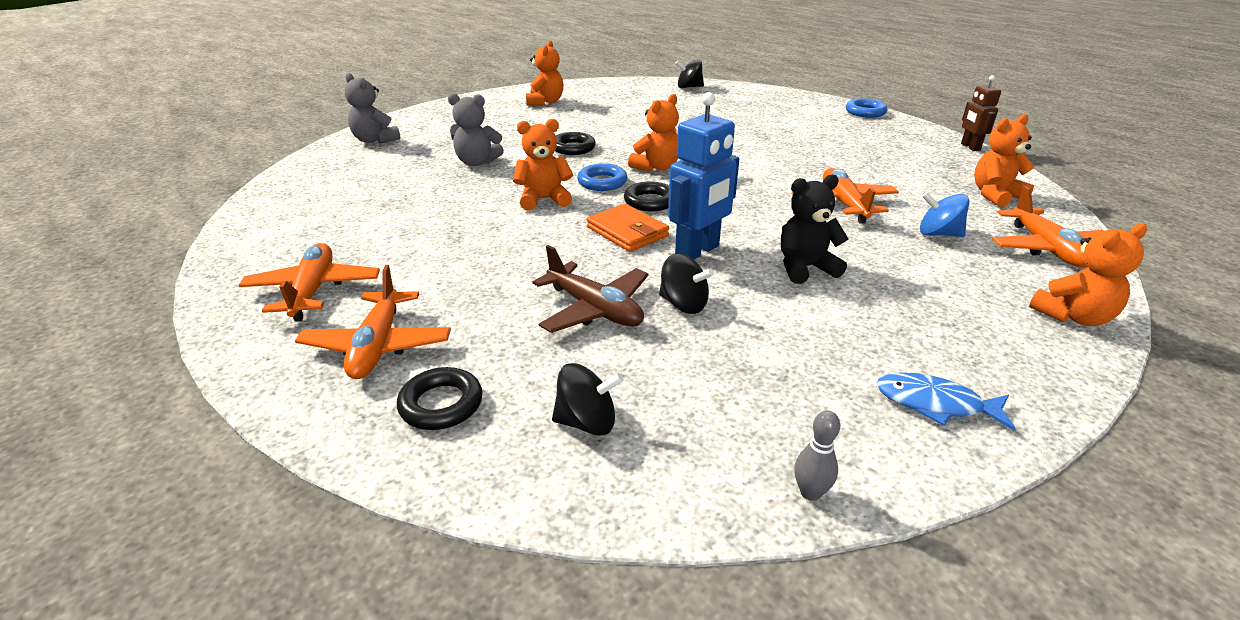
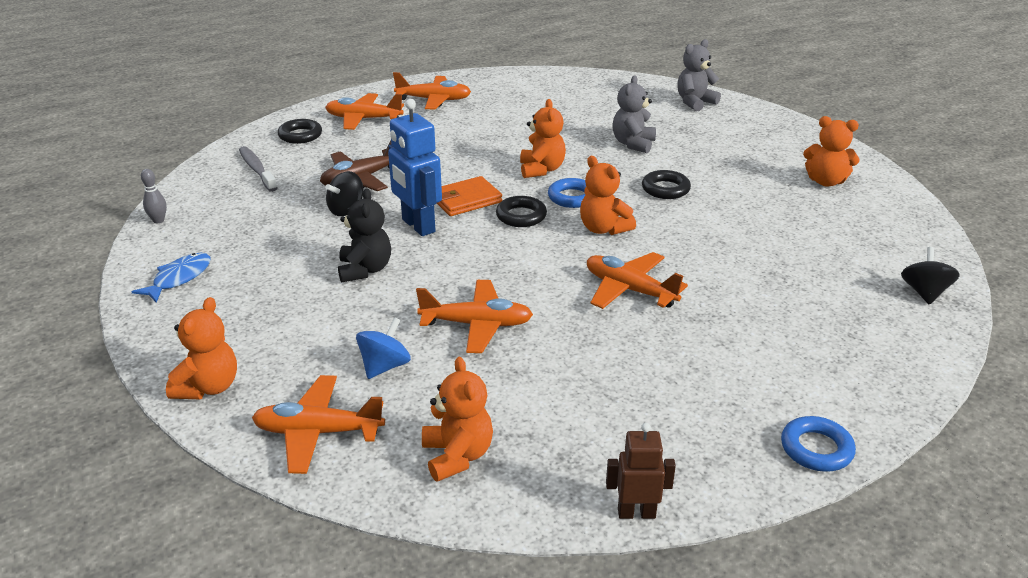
camera: 100 degrees right, 0 degrees up
black spinning top [552,363,624,436] -> grey toothbrush [239,146,277,192]
orange teddy bear [1029,223,1147,326] -> orange teddy bear turned 150 degrees counterclockwise [166,297,237,399]
none -> orange plane [587,252,688,309]

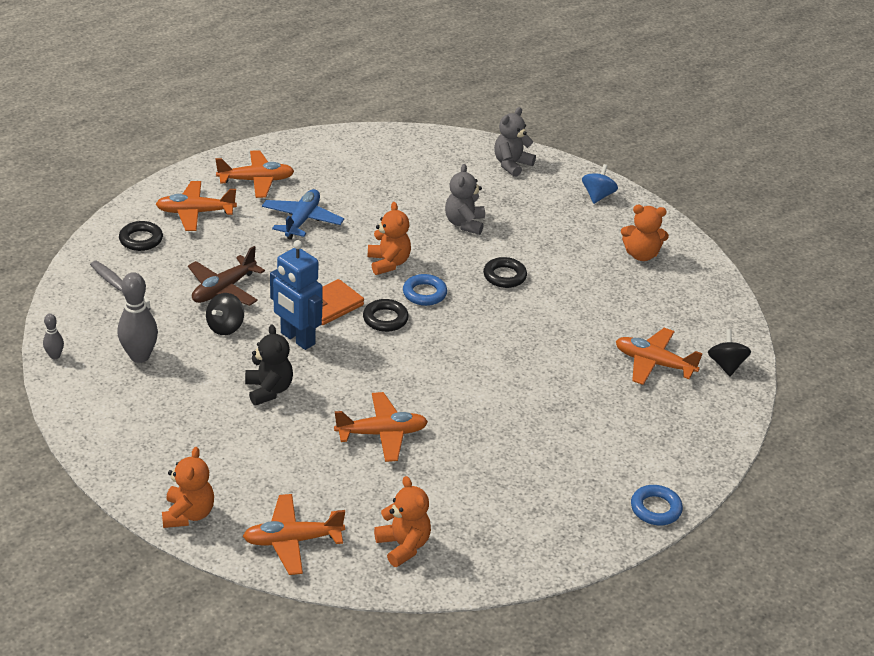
camera: 15 degrees left, 5 degrees up
blue fish [131,253,211,303] -> none
blue spinning top [356,317,411,379] -> blue spinning top moved to [582,164,618,204]
orange teddy bear [580,156,636,235] -> none
orange plane [587,252,688,309] -> orange plane moved to [616,328,703,385]
brown robot [606,423,676,519] -> none
none -> grey bowling pin [118,272,158,363]
none -> blue plane [262,189,344,240]

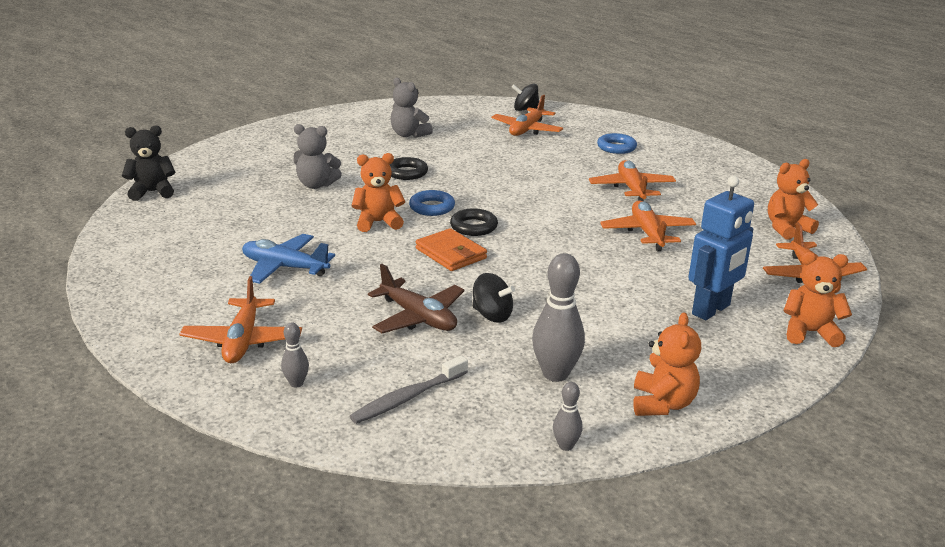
camera: 85 degrees left, 10 degrees down
black ring [119,221,163,251] -> grey bowling pin [281,322,309,388]
orange plane [215,150,294,198] -> orange plane moved to [589,160,676,201]
black teddy bear [245,324,293,406] -> black teddy bear moved to [122,125,176,201]
blue robot [270,240,323,350] -> blue robot moved to [689,176,754,320]
grey teddy bear [494,107,536,177] -> grey teddy bear moved to [391,78,433,138]
blue spinning top [582,164,618,204] -> none
orange teddy bear [621,205,669,261] -> orange teddy bear moved to [633,312,701,416]
blue ring [631,485,683,525] -> blue ring moved to [597,133,637,154]

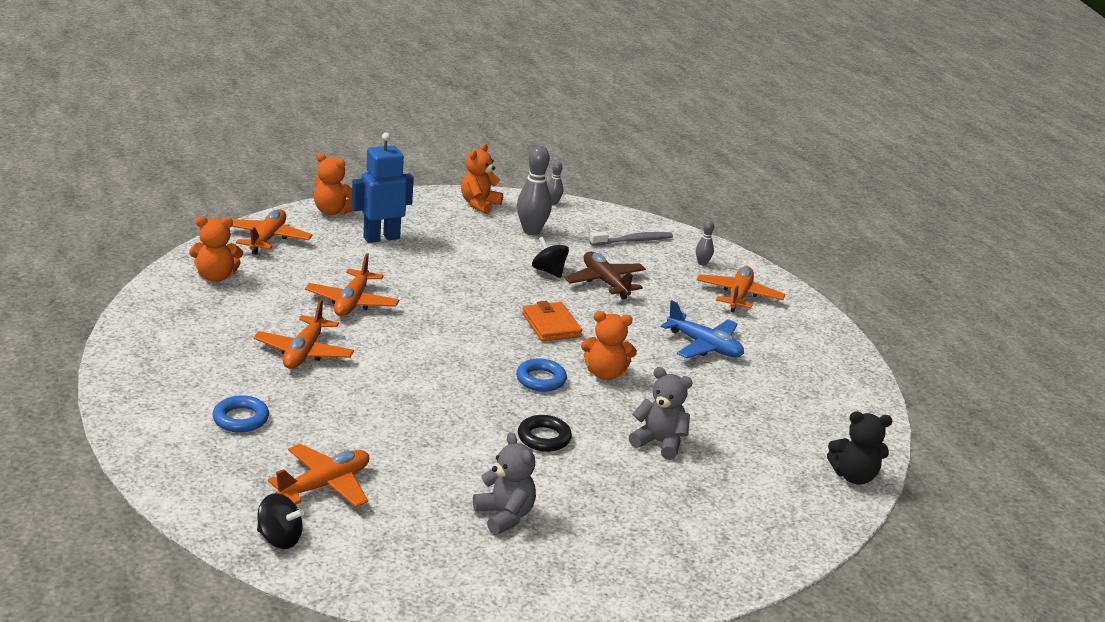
camera: 165 degrees left, 0 degrees up
black ring [450,208,498,236] -> none

